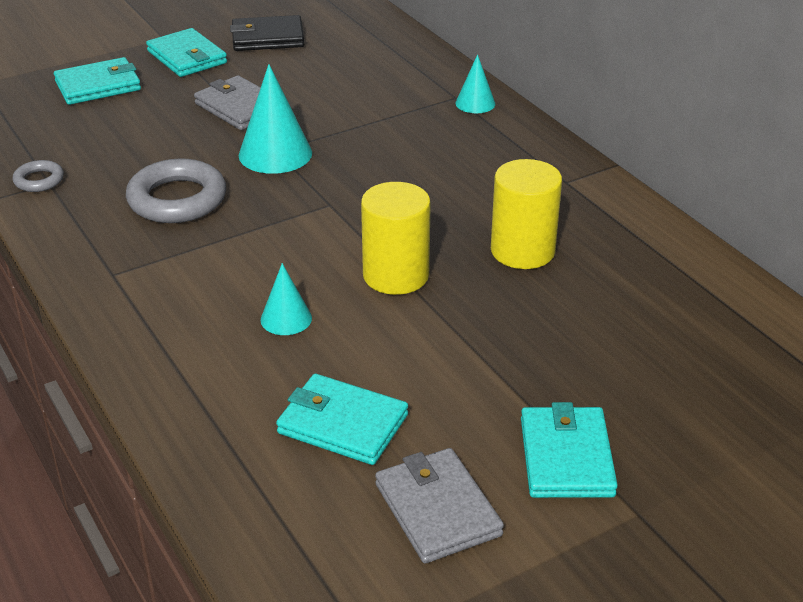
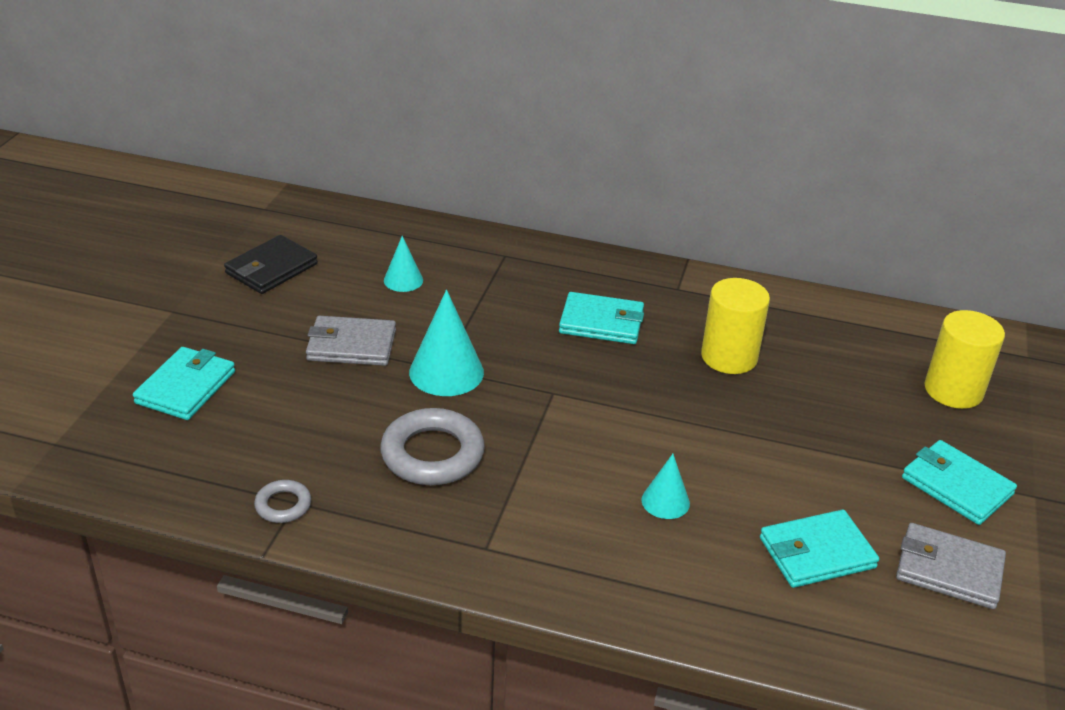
camera: 45 degrees left, 0 degrees up
turquoise wallet [146,28,227,77] -> turquoise wallet moved to [559,292,644,344]
yellow cylinder [361,182,431,295] -> yellow cylinder moved to [924,310,1005,409]
turquoise cone [456,54,495,113] -> turquoise cone moved to [384,236,423,292]

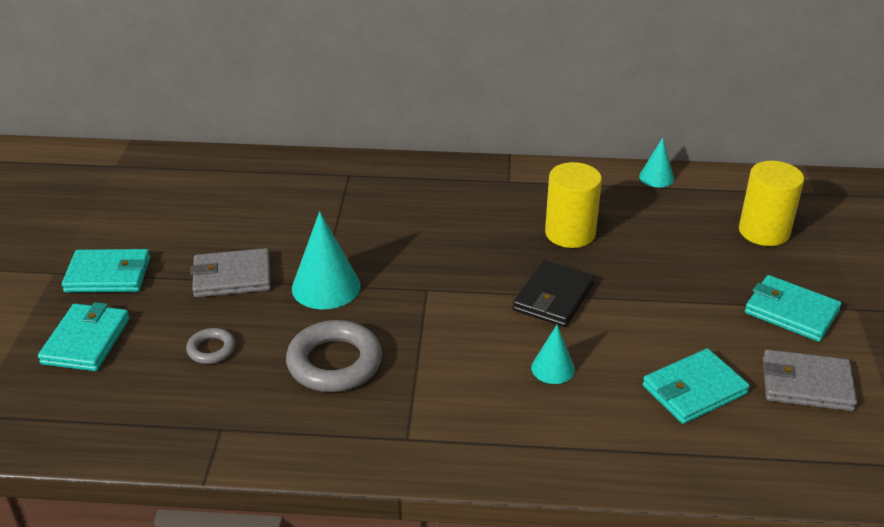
camera: 10 degrees left, 0 degrees up
black wallet [224,235,318,294] -> black wallet moved to [513,260,595,327]
grey ring [254,480,311,523] -> grey ring moved to [186,328,235,364]
turquoise cone [384,236,423,292] -> turquoise cone moved to [639,137,674,187]
turquoise wallet [559,292,644,344] -> turquoise wallet moved to [62,249,150,292]

